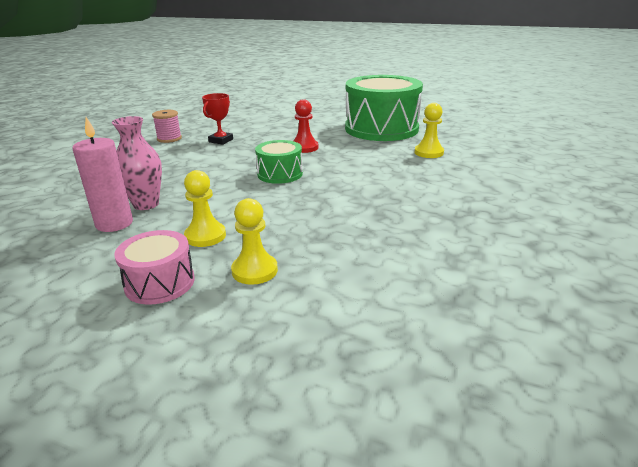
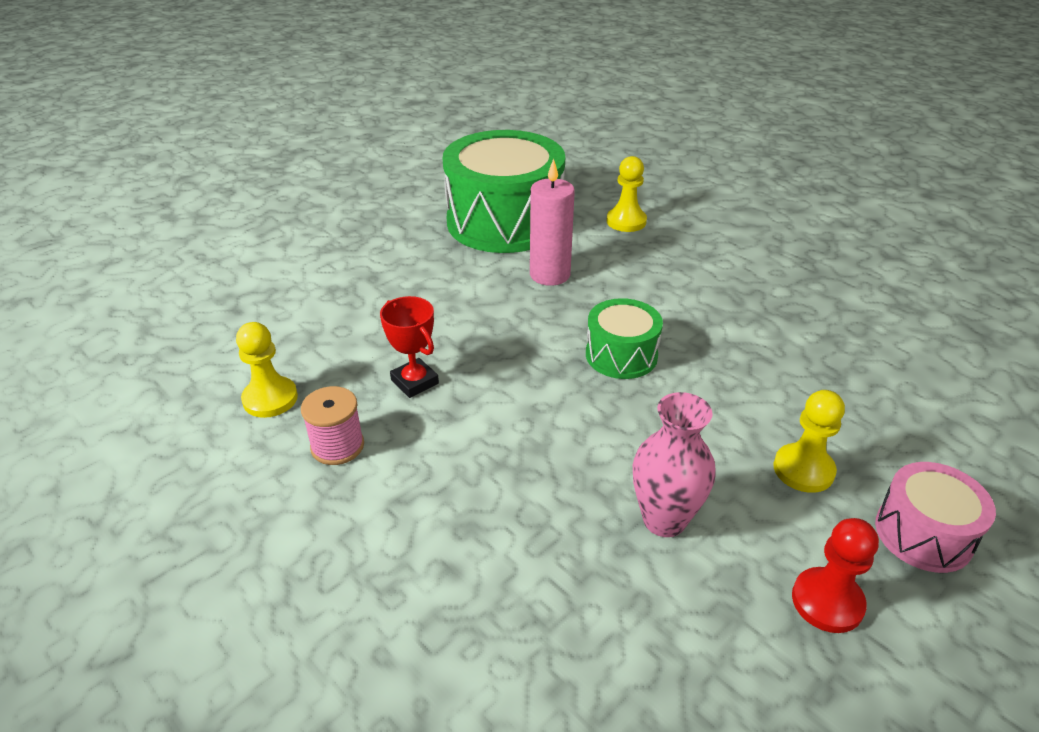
camera: 65 degrees left, 10 degrees up
pink candle [73,117,133,232] -> pink candle moved to [530,158,575,286]
yellow pawn [231,198,278,285] -> yellow pawn moved to [236,322,298,418]
red pawn [294,99,318,153] -> red pawn moved to [792,518,879,633]

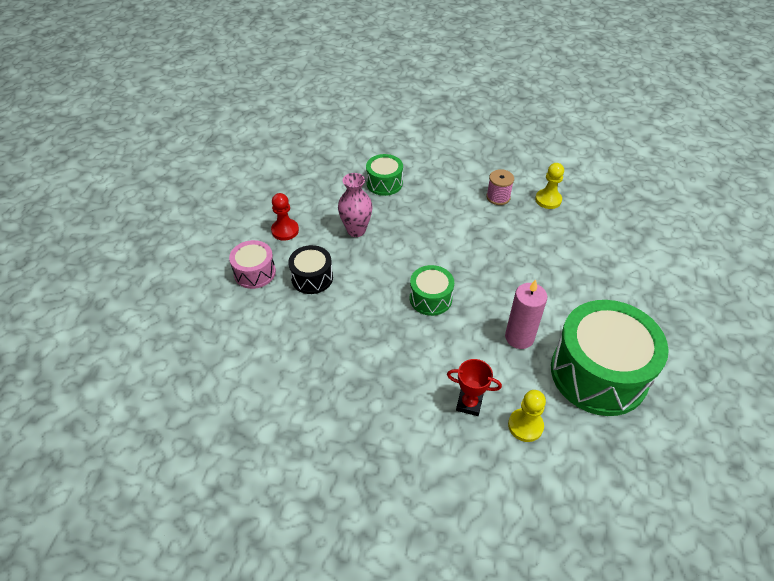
camera: 145 degrees right, 10 degrees up
red trophy [380,296,439,398] -> red trophy moved to [447,359,502,416]
yellow pawn [774,390,845,493] -> black drum [288,245,333,294]
none -> green drum [366,154,403,196]

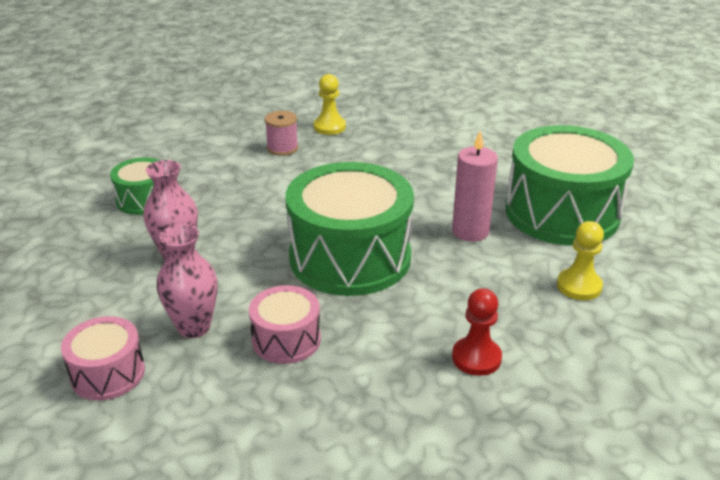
camera: 50 degrees left, 15 degrees down
red pawn [271,193,299,241] -> red pawn moved to [452,288,502,376]
black drum [288,245,333,294] -> pink vase [157,224,217,338]
green drum [410,265,454,316] -> green drum [285,162,414,296], size x2.03
red trophy [447,359,502,416] -> none
none -> pink drum [249,285,321,364]

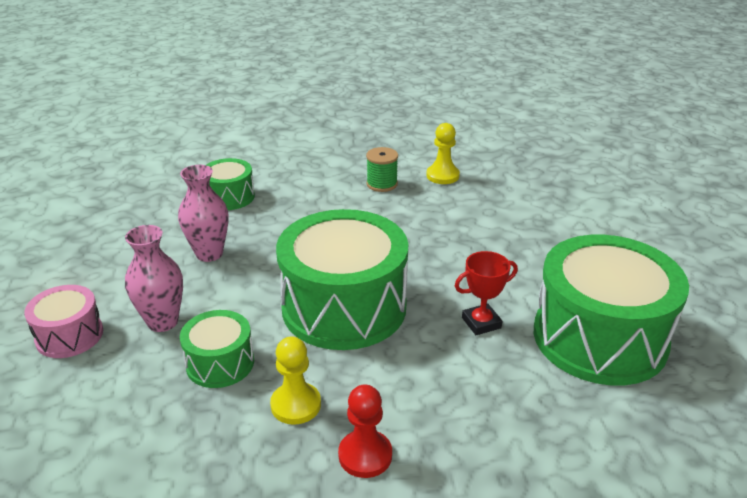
camera: 30 degrees right, 0 degrees up
pink drum [249,285,321,364] -> green drum [180,310,254,388]
pink spool [265,111,298,156] -> green spool [366,147,398,192]
pink candle [452,130,498,242] -> red trophy [455,251,518,335]
yellow pawn [557,221,604,300] -> yellow pawn moved to [270,336,321,425]

